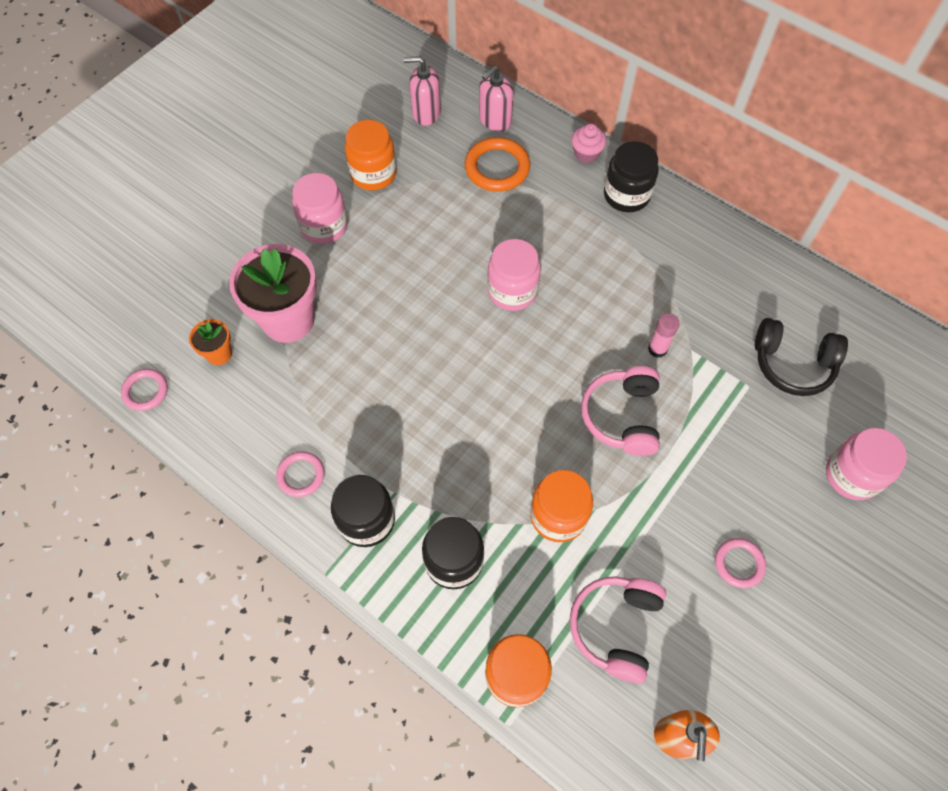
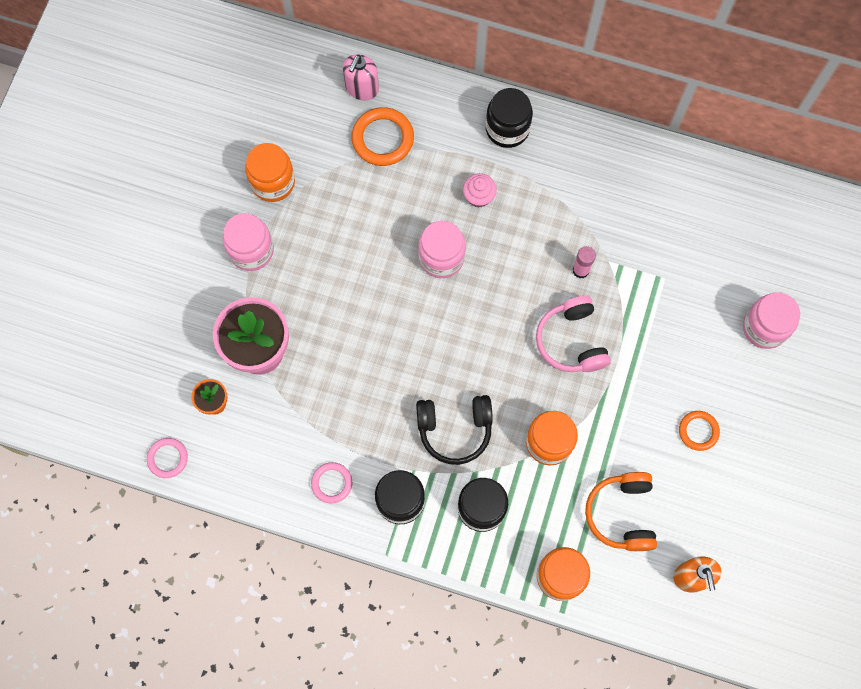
camera: 20 degrees left, 10 degrees up
pink soap dispenser [404,56,441,126] -> none
pink headphones [570,577,666,683] -> orange headphones [585,472,657,551]
pink cupcake [571,124,607,163] -> pink cupcake moved to [463,173,497,208]
pink ring [715,538,766,588] -> orange ring [679,411,720,451]
black headphones [755,318,848,396] -> black headphones moved to [416,395,493,465]

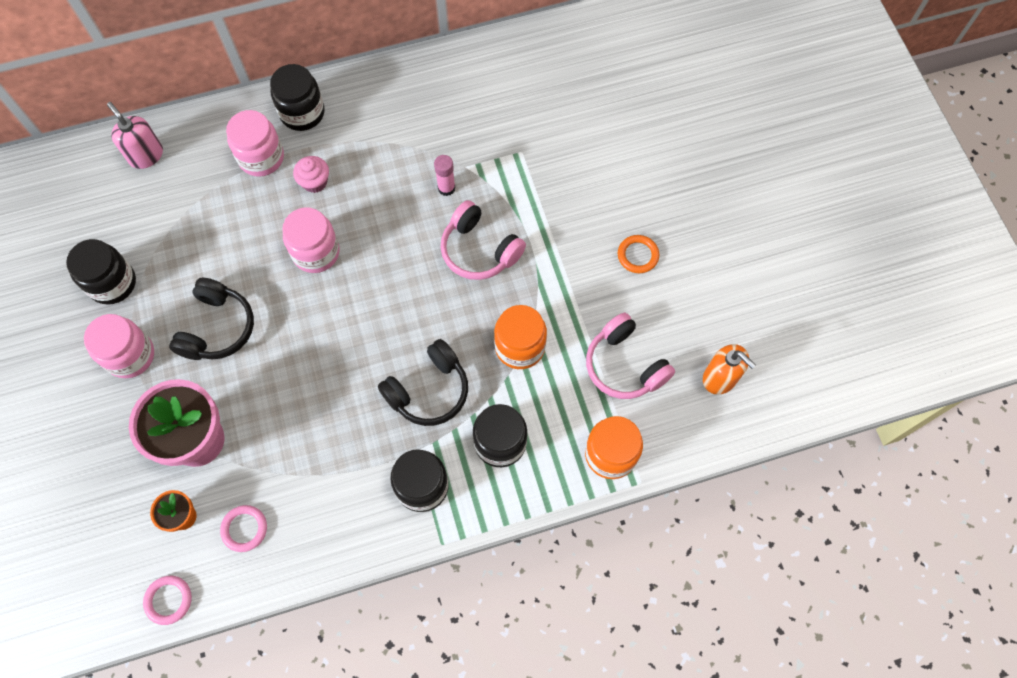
camera: 35 degrees left, 5 degrees down
orange jar [245,143,295,202] -> black jar [66,239,136,305]
pink ring [311,462,352,503] -> pink ring moved to [220,505,267,552]
pink soap dispenser [343,54,379,100] -> pink soap dispenser turned 150 degrees clockwise [107,102,163,169]
orange ring [351,107,414,166] -> none
orange headphones [585,472,657,551] -> pink headphones [586,313,675,399]
pink jar [743,292,800,349] -> pink jar moved to [226,110,284,177]
none -> black headphones [169,278,254,360]

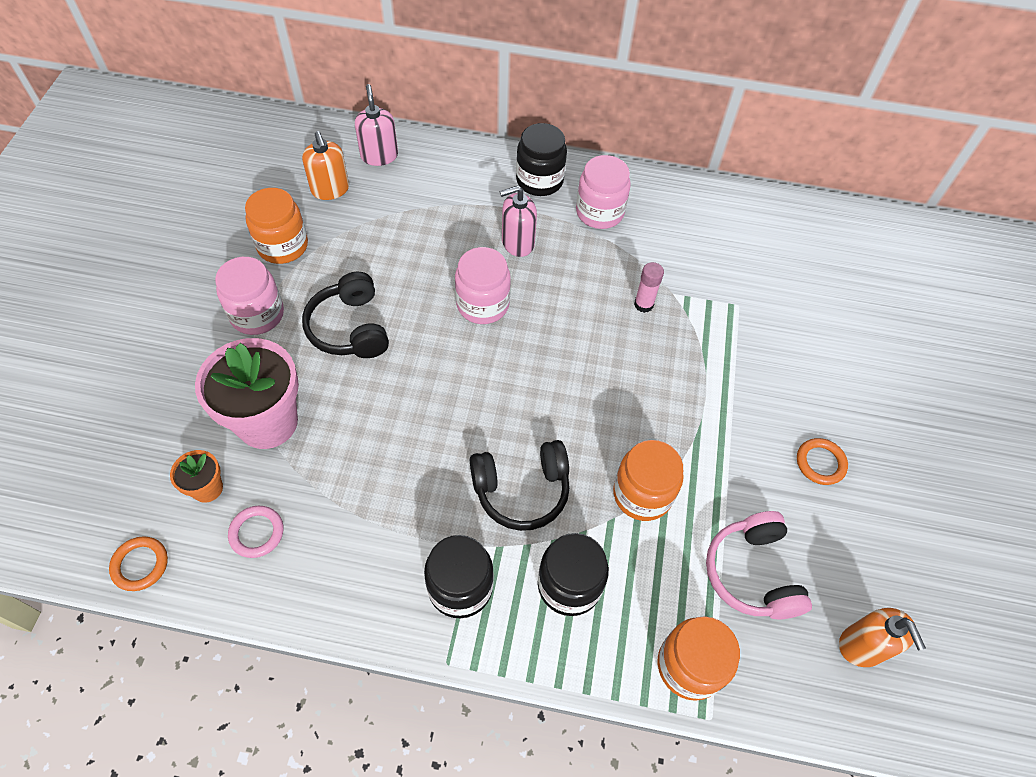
camera: 25 degrees right, 10 degrees down
black jar [66,239,136,305] -> orange jar [245,188,308,264]
pink ring [143,576,192,625] -> orange ring [109,536,168,591]
black headphones [169,278,254,360] -> black headphones turned 120 degrees clockwise [302,272,389,358]
pink jar [226,110,284,177] -> pink jar moved to [576,155,631,229]
pink cupcake [293,156,329,193] -> pink soap dispenser [500,185,537,257]
pink headphones [440,200,526,280] -> none
none -> orange soap dispenser [302,131,349,200]

